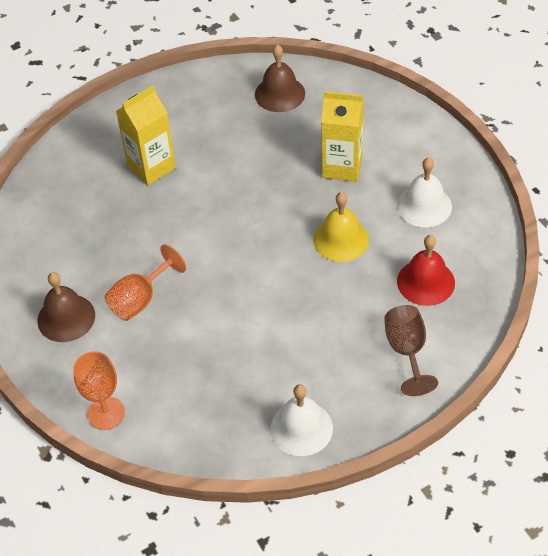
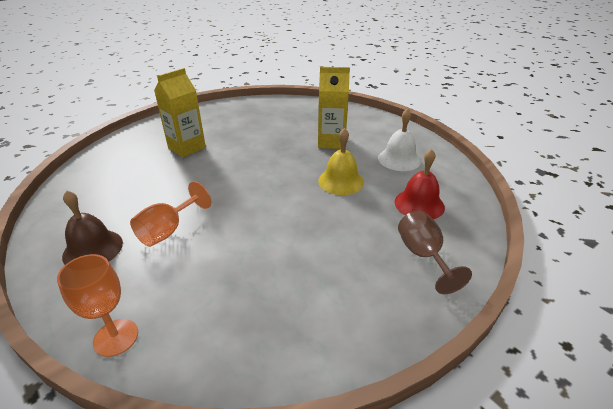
camera: 10 degrees left, 15 degrees down
brown bell [255,44,305,112] -> none
white bell [270,384,333,456] -> none

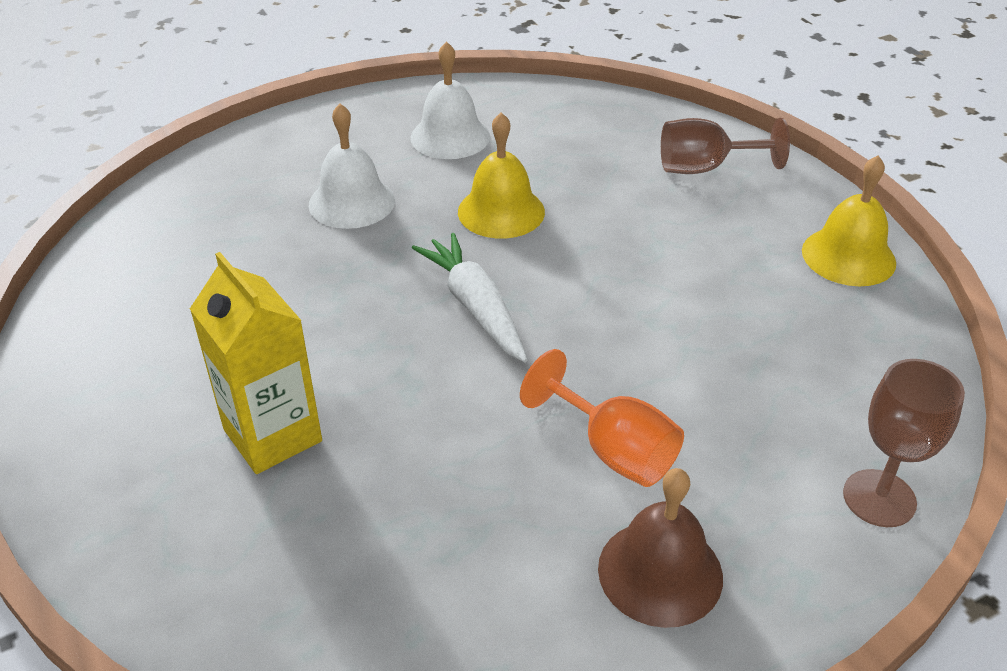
camera: 80 degrees left, 5 degrees up
orange goblet [57,254,138,357] -> brown goblet [843,359,965,527]
yellow carton [318,67,350,149] -> white bell [309,104,395,229]
red bell [395,149,445,219] -> none
none -> white carrot [412,233,528,363]
none -> yellow bell [802,155,896,286]

